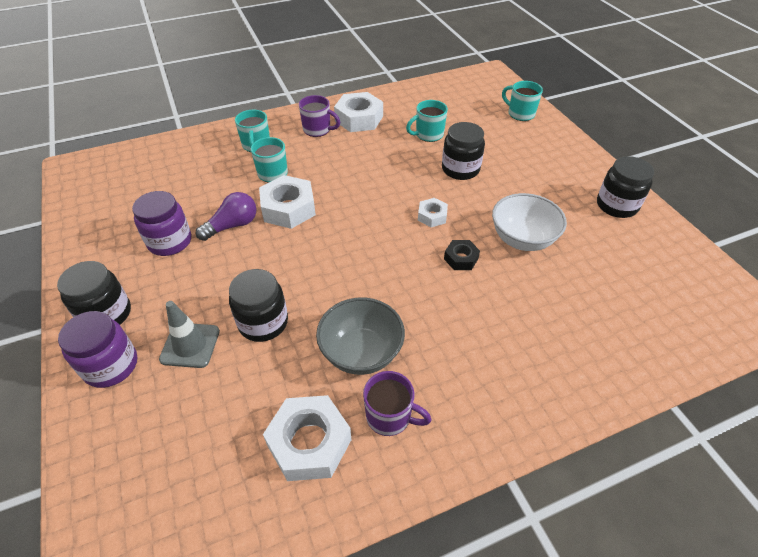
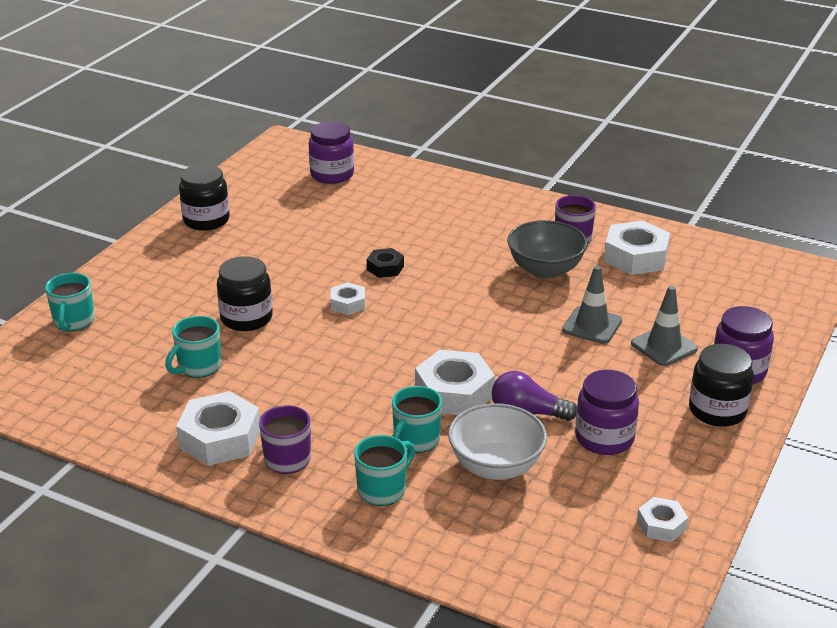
camera: 130 degrees left, 15 degrees down
black jar [229,269,288,342] -> grey traffic cone [562,266,622,344]
turquoise mug [406,100,448,142] -> turquoise mug turned 105 degrees clockwise [165,316,221,378]
white bowl [492,193,567,251] -> white bowl moved to [448,403,547,480]
none -> purple jar [309,121,354,184]
none -> white nut [637,497,688,542]

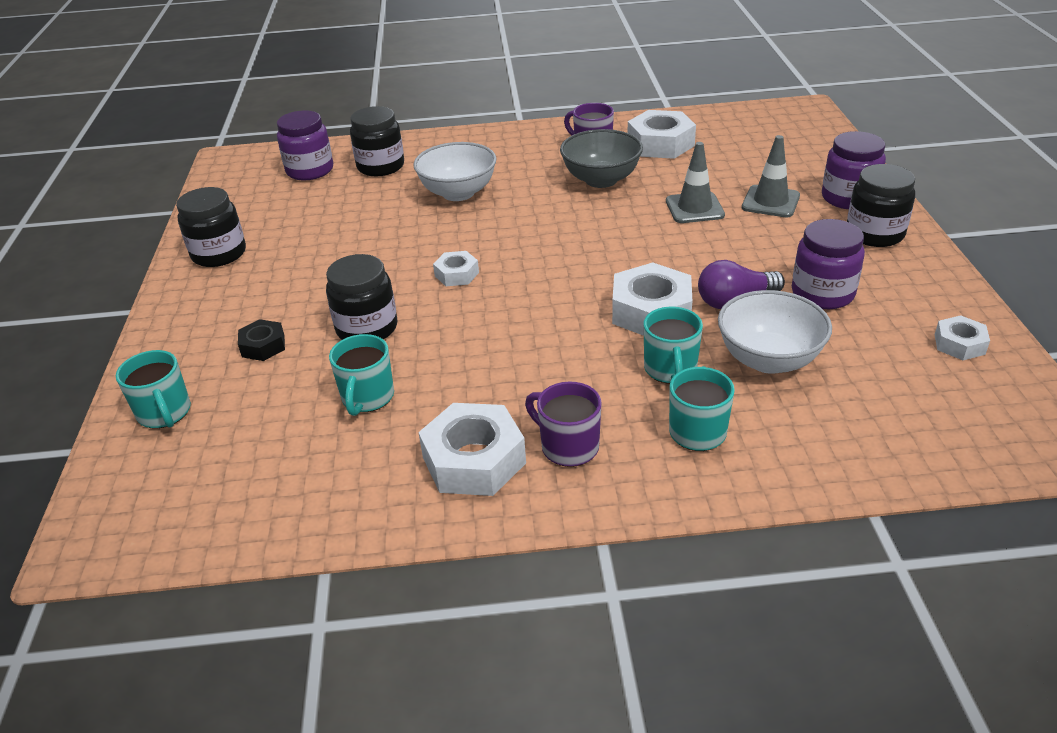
camera: 30 degrees left, 5 degrees up
black nut [367,248,404,278] -> black nut moved to [238,319,285,361]
none -> black jar [350,106,404,176]
none -> white bowl [413,142,497,201]

